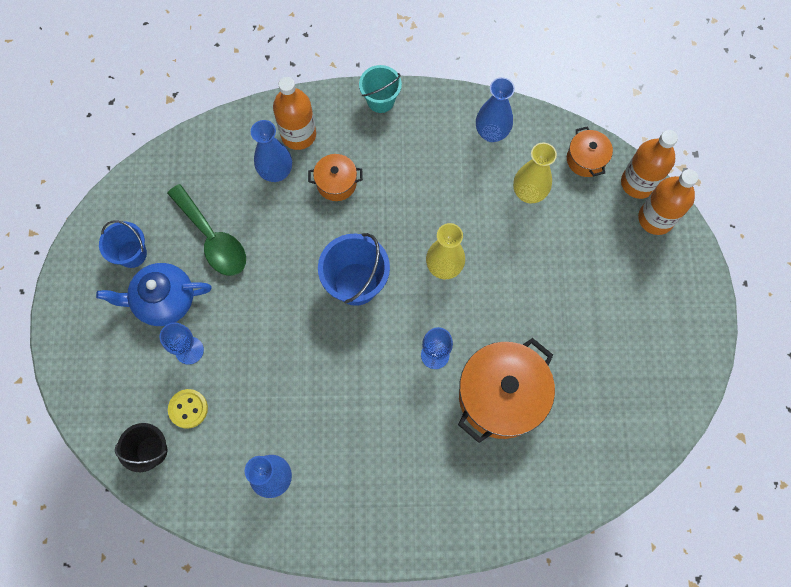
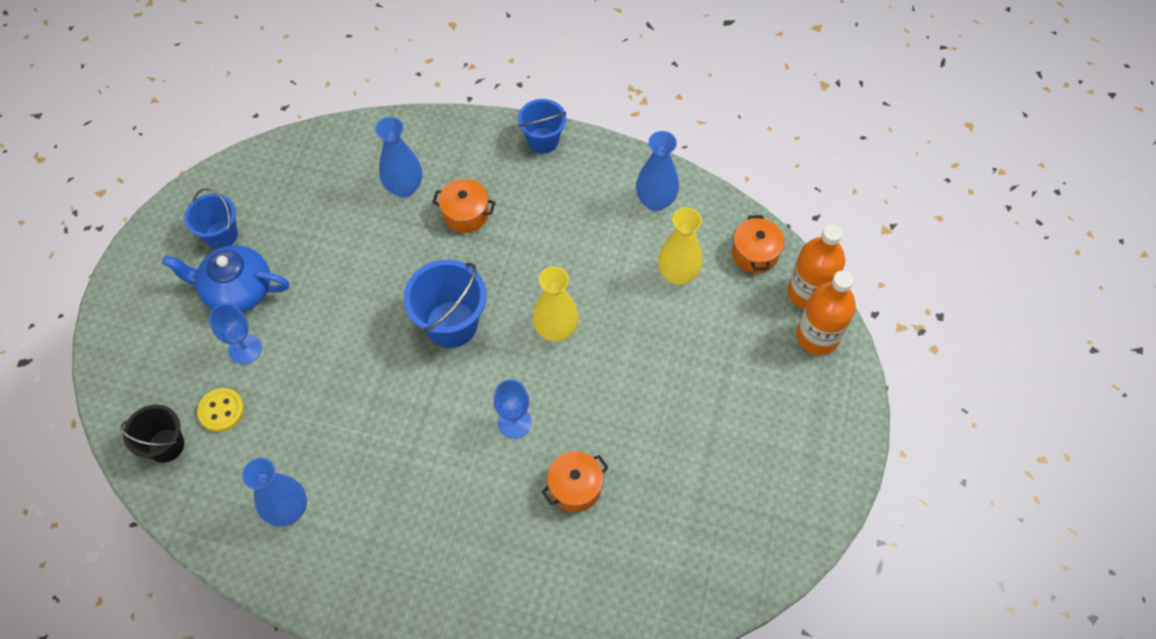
camera: 15 degrees right, 10 degrees down
green spoon [167,184,246,276] -> none
orange bottle [273,77,316,150] -> none
turquoise bucket [359,65,402,113] -> blue bucket [518,99,566,153]
orange pot [458,338,555,443] -> orange pot [542,451,609,512], size x0.51

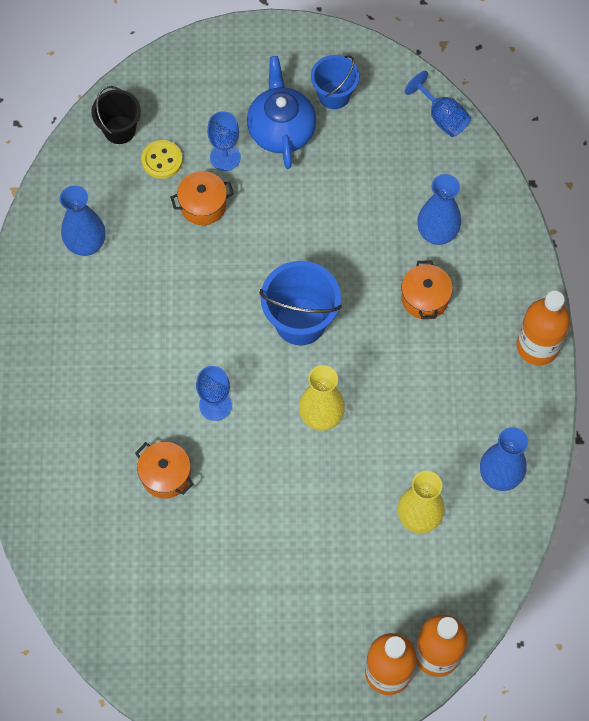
camera: 75 degrees right, 5 degrees up
blue bucket [518,99,566,153] -> orange bottle [516,291,570,365]
orange pot [732,215,784,273] -> orange pot moved to [171,171,234,225]
none -> blue goblet [405,71,471,137]

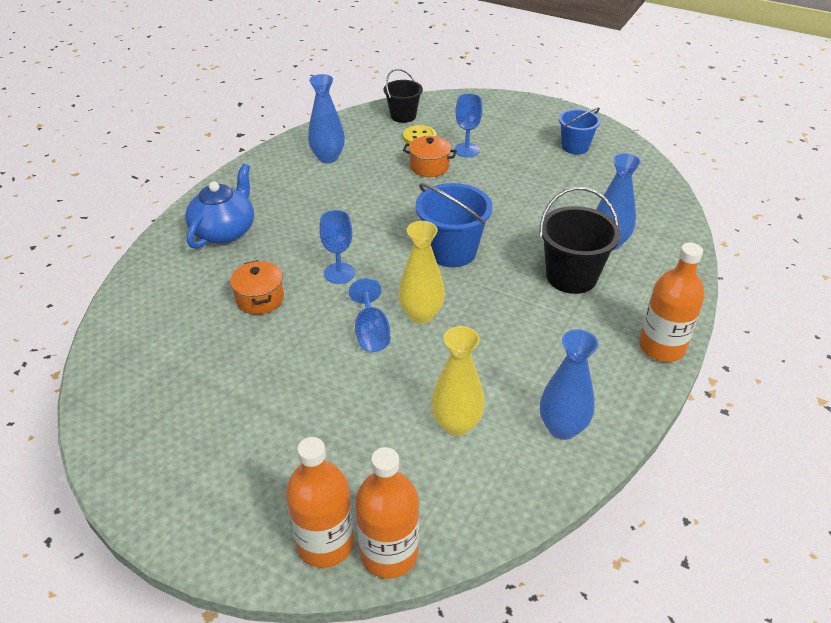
camera: 30 degrees right, 25 degrees down
blue teapot [247,56,316,169] -> blue teapot moved to [185,164,254,249]
orange pot [401,260,453,320] -> black bucket [540,187,621,294]
blue goblet [405,71,471,137] -> blue goblet moved to [349,278,391,352]

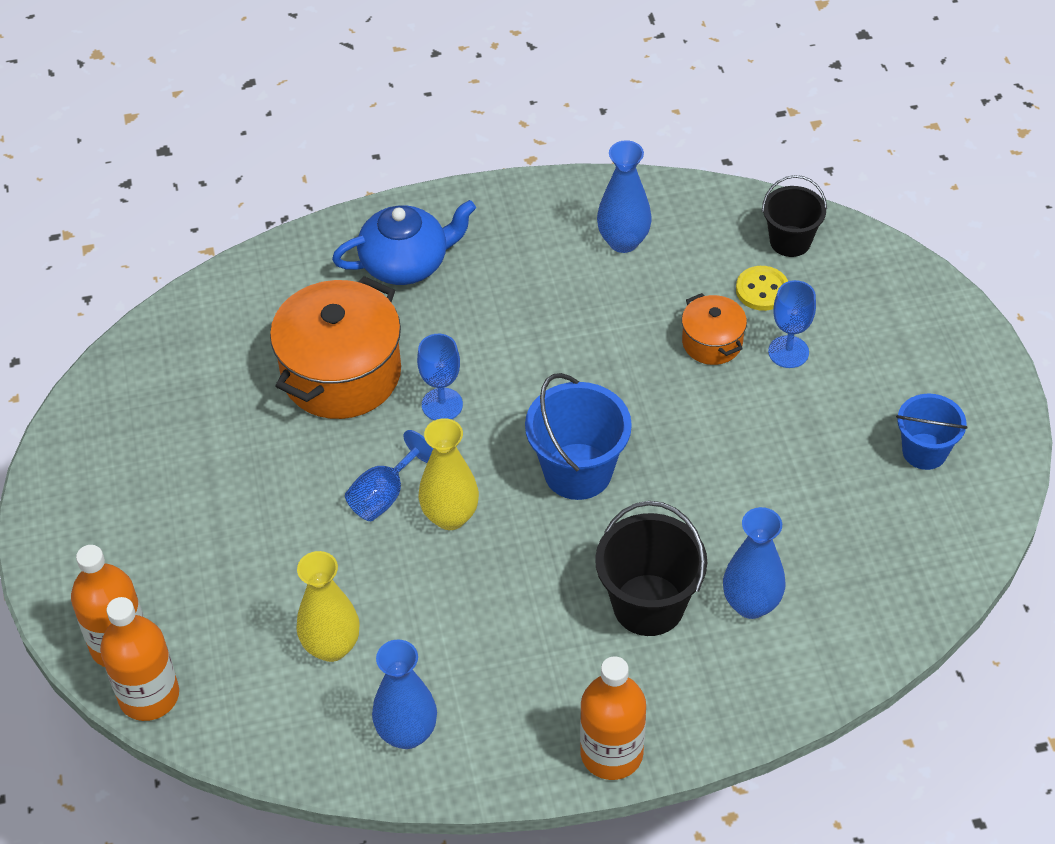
camera: 50 degrees right, 10 degrees up
orange pot [230,260,284,315] -> orange pot [270,276,401,419], size x1.96

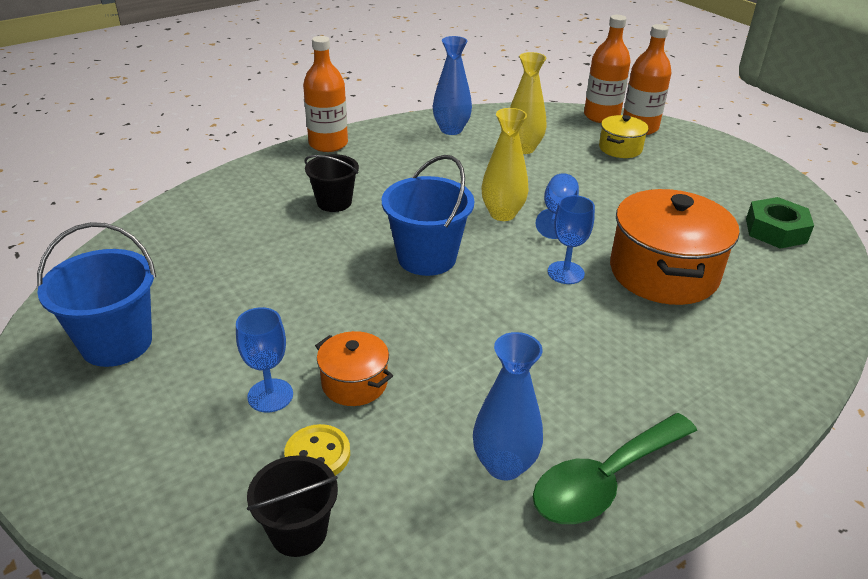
camera: 155 degrees right, 15 degrees down
blue teapot [332,200,476,285] -> none
black bucket [595,501,707,636] -> black bucket [305,154,359,212], size x0.65
blue vase [723,507,785,619] -> none
blue bucket [896,393,967,470] -> blue bucket [37,222,156,367], size x1.54
none -> green spoon [533,413,697,524]
none -> yellow pot [599,115,649,158]
none -> green nut [746,197,814,249]

